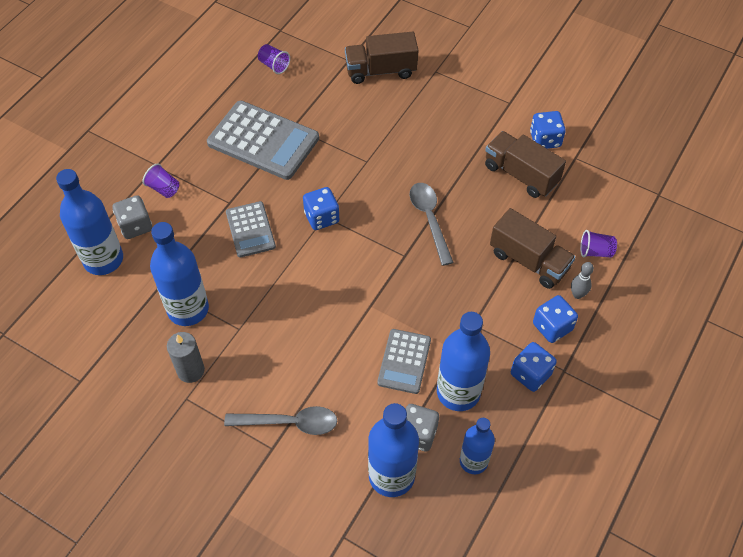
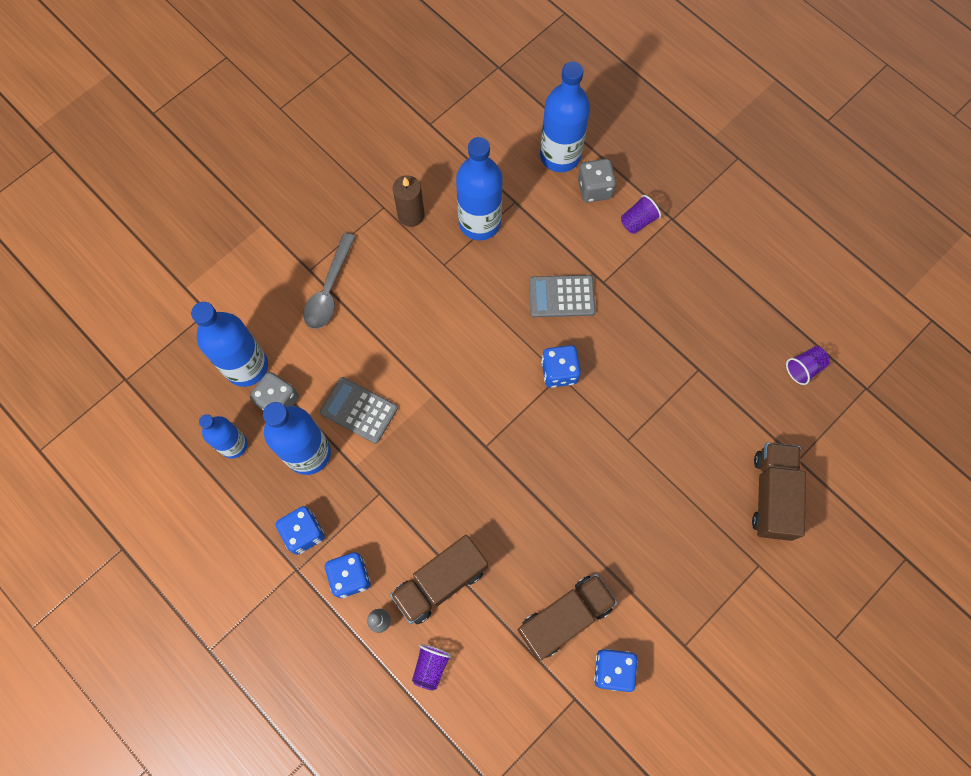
camera: 105 degrees right, 15 degrees up
grey candle [167,332,205,383] -> brown candle [393,175,425,227]
grey calculator [207,101,319,180] -> none
grey spoon [409,183,454,266] -> none

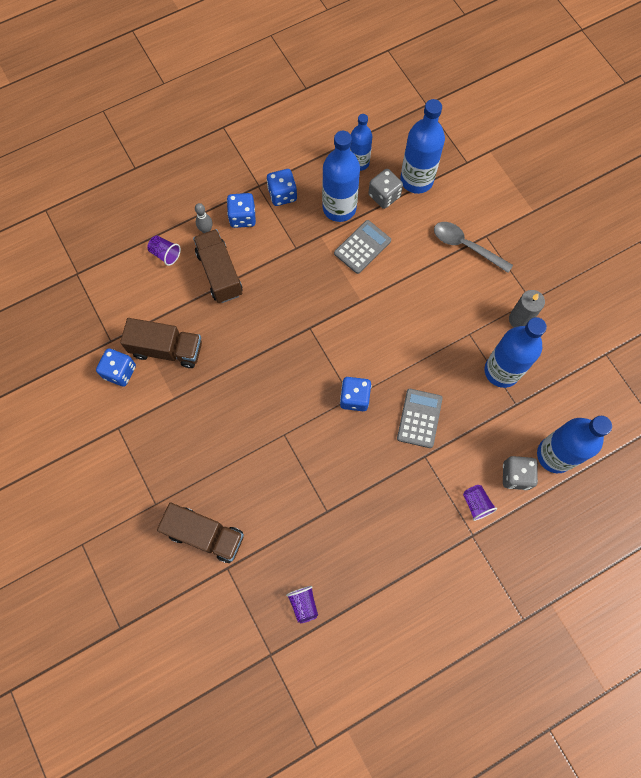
camera: 105 degrees right, 0 degrees up
brown candle [393,175,425,227] -> grey candle [509,290,545,327]
brown truck [518,574,617,660] -> brown truck turned 60 degrees counterclockwise [120,318,202,368]

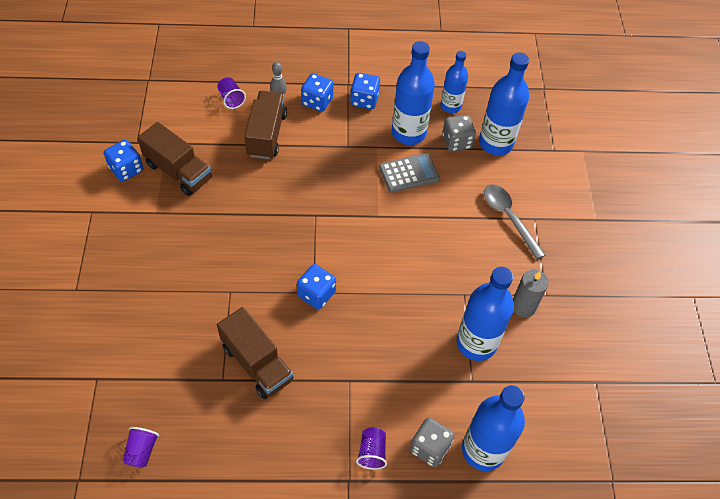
camera: 25 degrees right, 15 degrees down
brown truck [157,503,244,563] -> brown truck moved to [217,307,294,399]
grey calculator [397,389,443,448] -> none

